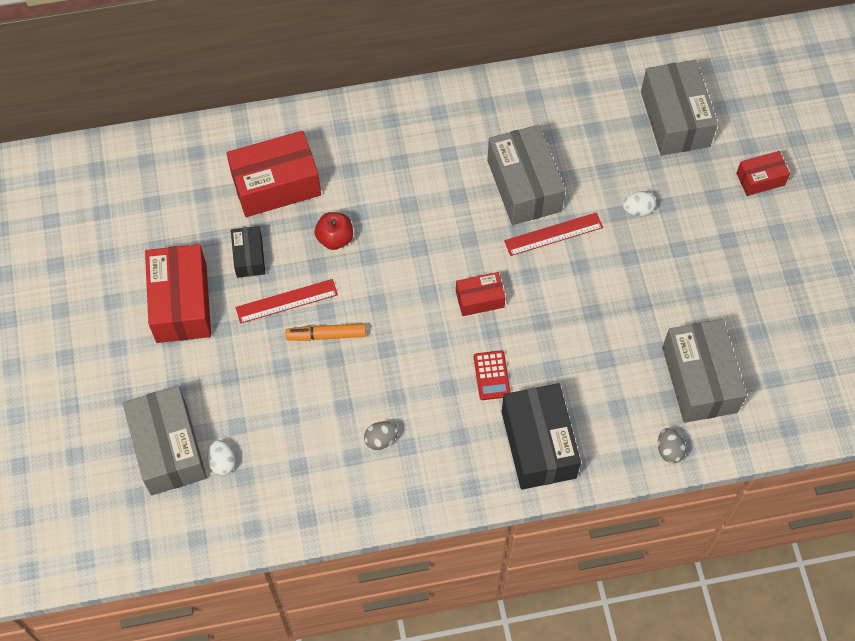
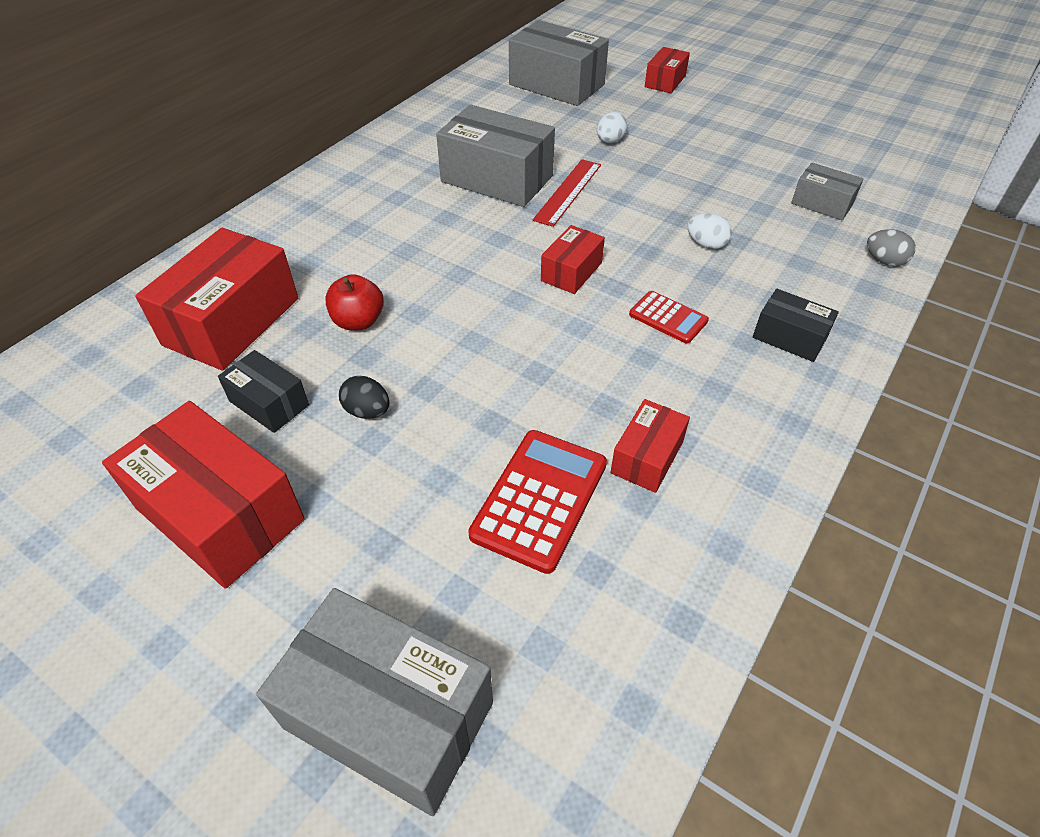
camera: 45 degrees left, 15 degrees down
white egg [207,440,235,476] -> white egg moved to [687,213,732,249]
red ruler [235,279,338,324] -> black egg [339,376,389,419]
orange marker [285,323,366,341] -> none
grey egg [364,421,398,450] -> red box [610,399,690,493]
black box [502,383,581,490] -> black box [753,289,839,362], size x0.53
grey box [662,319,747,423] -> grey box [791,162,864,220], size x0.53
none -> red calculator [468,430,607,574]

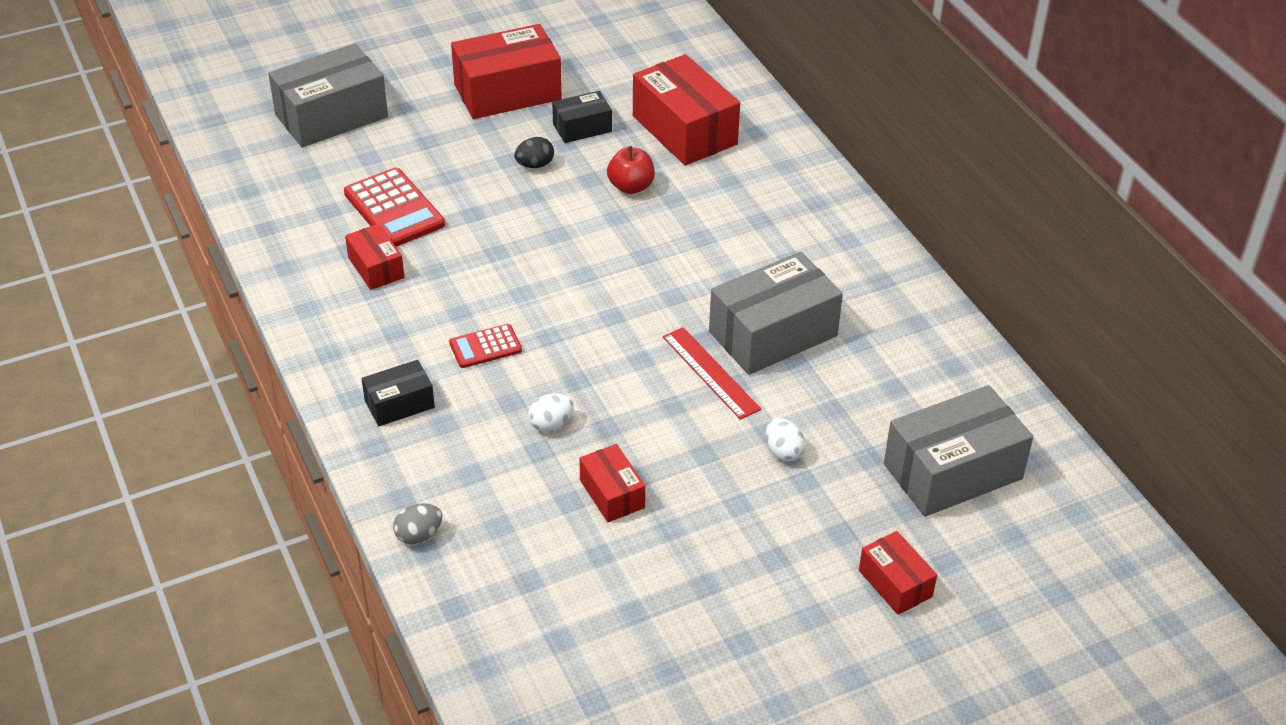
camera: 120 degrees right, 5 degrees down
red box [541,225,605,294] -> red box moved to [579,444,645,522]
grey box [791,162,864,220] -> none

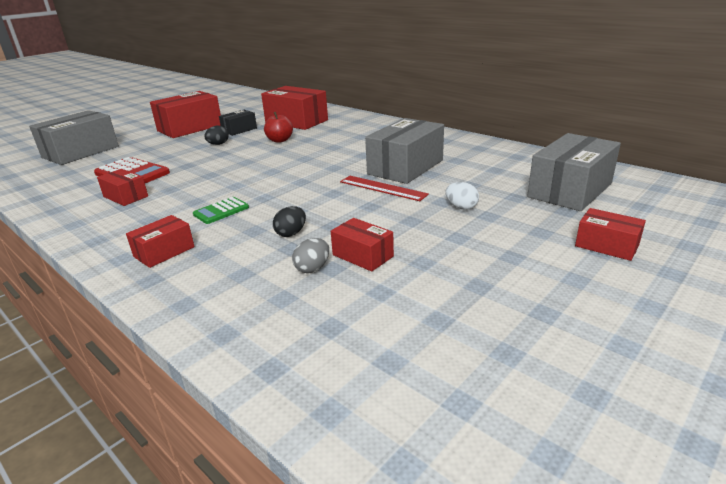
camera: 20 degrees left, 15 degrees down
black box [361,360,435,426] -> red box [126,215,195,268]
grey egg [393,503,442,544] -> grey egg moved to [292,238,329,273]
red calculator [449,324,522,368] -> green calculator [193,197,249,224]
white egg [528,393,574,432] -> black egg [273,206,306,237]

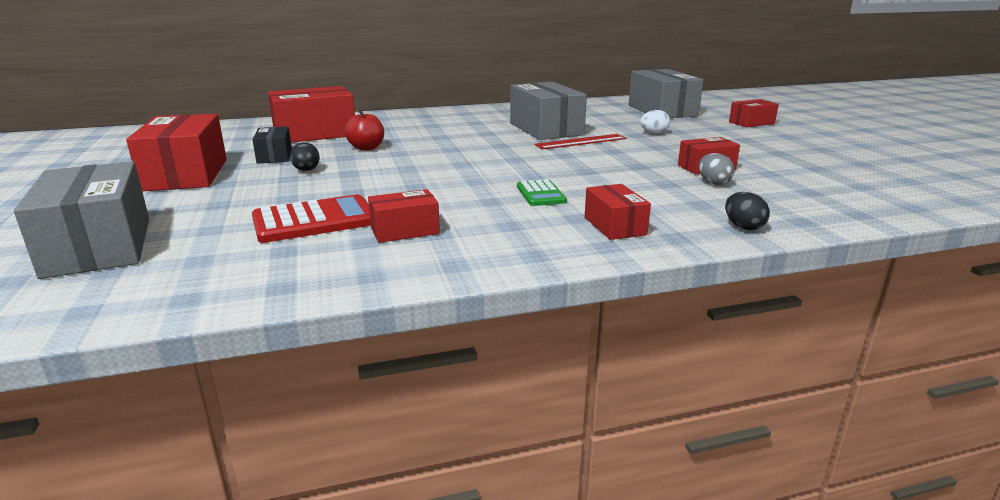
camera: 60 degrees left, 5 degrees down
black egg [273,206,306,237] -> black egg moved to [725,192,770,230]

